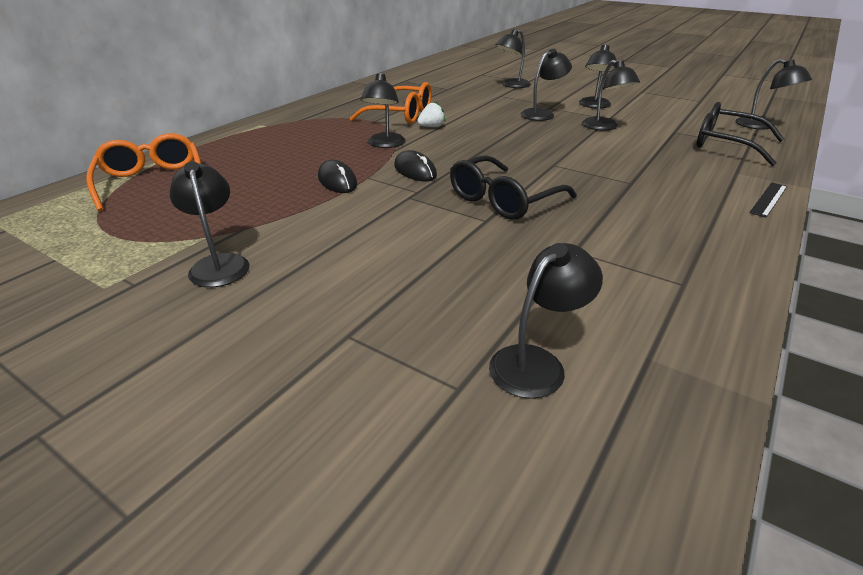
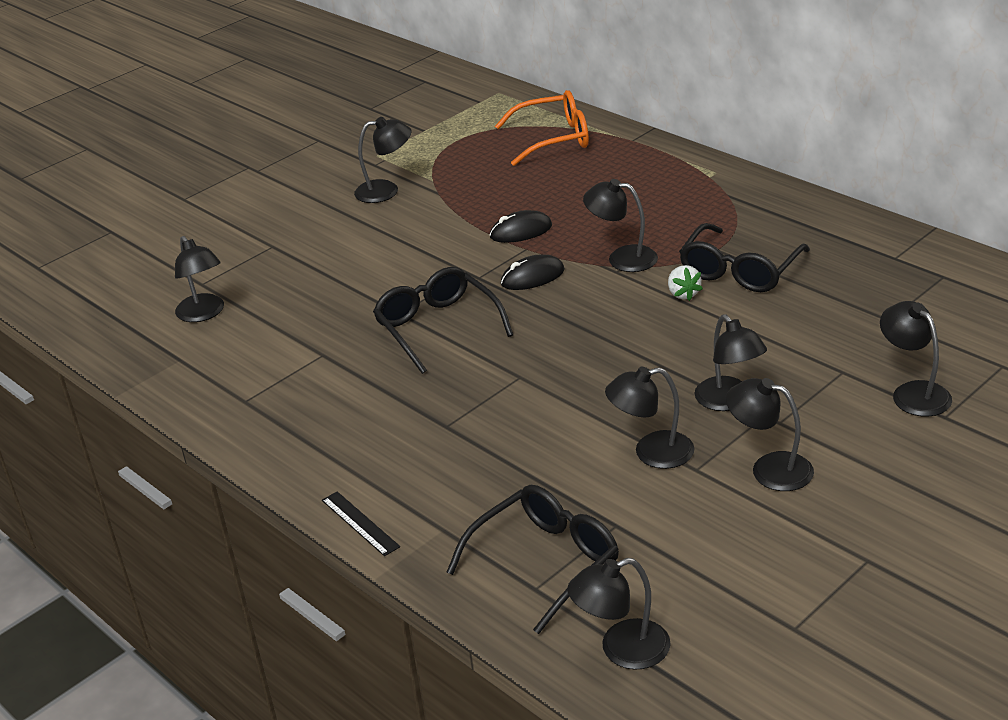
camera: 105 degrees right, 0 degrees up
orange glasses [350,82,432,124] -> black glasses [679,223,810,292]

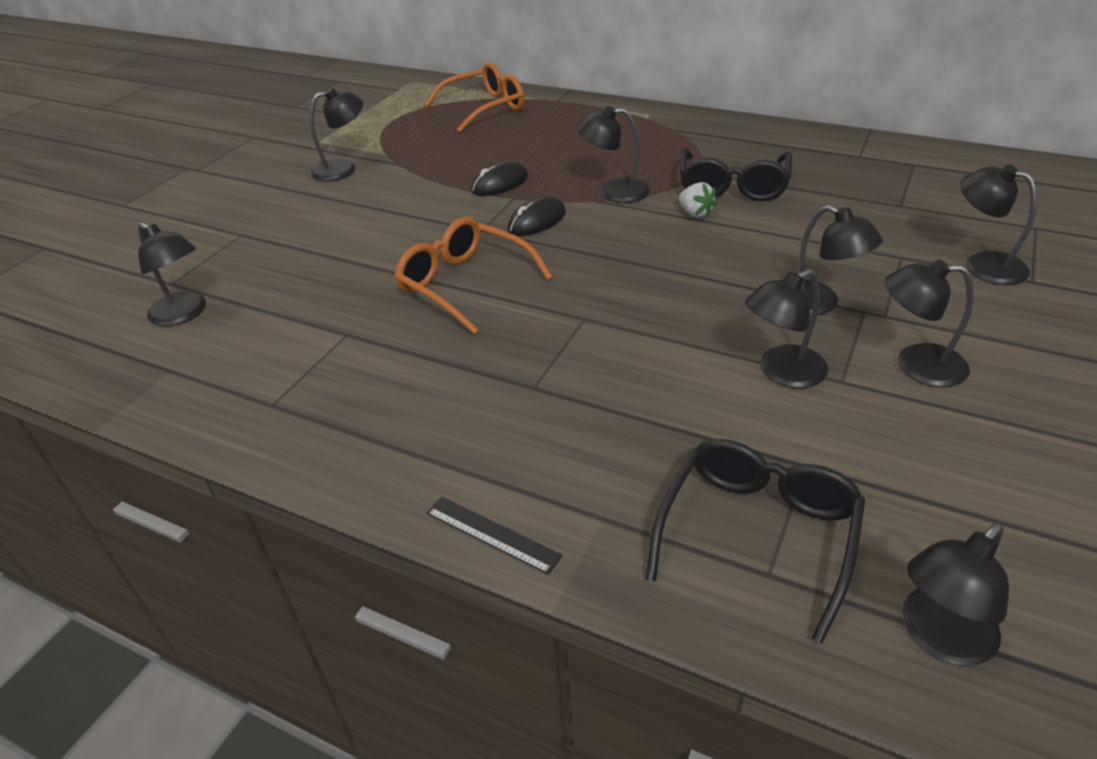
camera: 20 degrees left, 5 degrees up
black glasses [373,267,513,374] -> orange glasses [394,217,553,334]

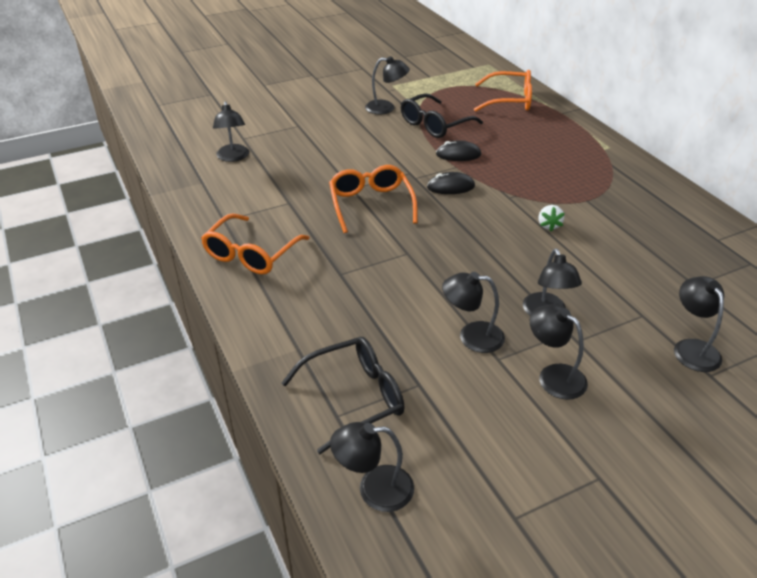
camera: 35 degrees right, 0 degrees up
black ruler [427,496,563,575] -> none
black lamp [577,106,650,203] -> none
black glasses [680,148,792,201] -> black glasses moved to [401,93,483,138]
none -> orange glasses [201,213,310,274]

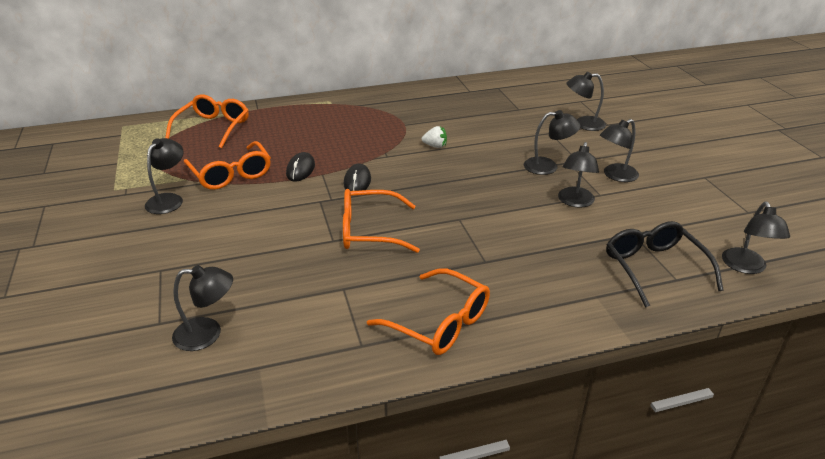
camera: 80 degrees left, 5 degrees down
black glasses [401,93,483,138] -> orange glasses [184,141,271,190]

